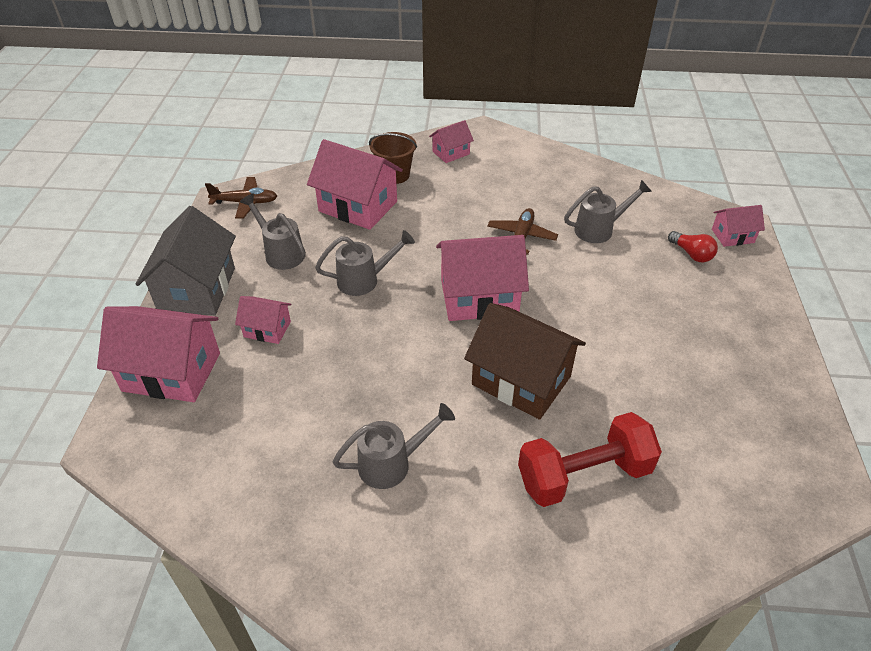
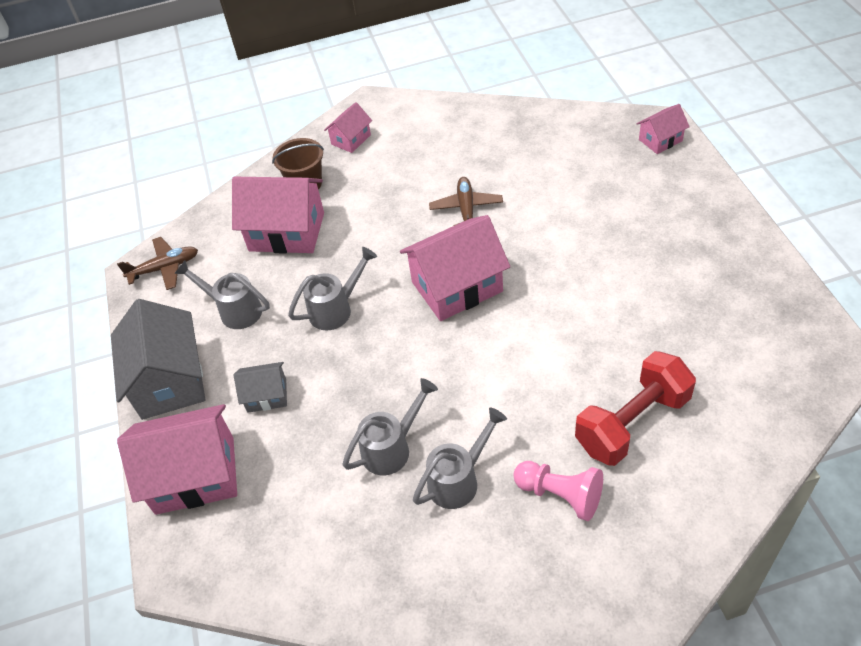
camera: 15 degrees left, 5 degrees up
pink house [235,296,291,344] -> grey house [234,362,287,413]
brown house [464,303,586,420] -> none
grey watering can [564,180,652,243] -> grey watering can moved to [342,378,438,475]
red light bulb [668,231,718,262] -> none
none -> pink pawn [513,461,603,521]

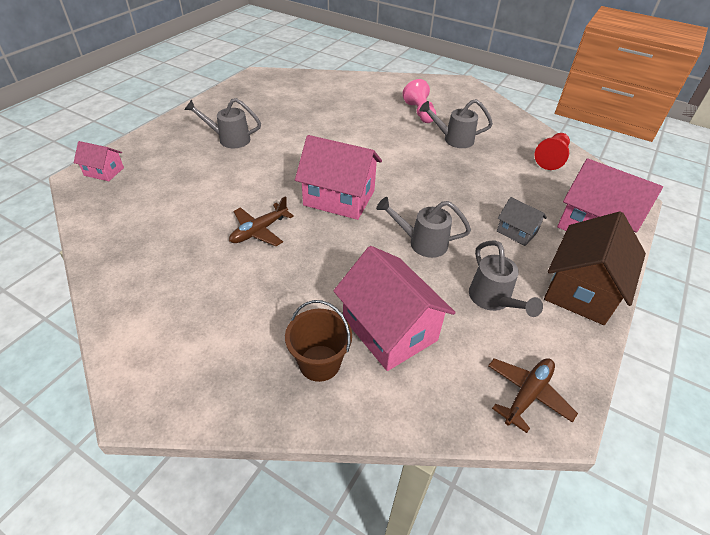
camera: 140 degrees left, 5 degrees down
grey house [111,299,205,420] -> brown house [544,211,646,325]
brown plane [117,237,198,290] -> brown plane turned 105 degrees clockwise [488,358,578,433]
pink house [324,102,372,153] -> none
grey watering can [342,378,438,475] -> grey watering can moved to [184,98,261,148]
red dumbbell [575,351,696,466] -> none
none -> red pawn [534,133,570,170]

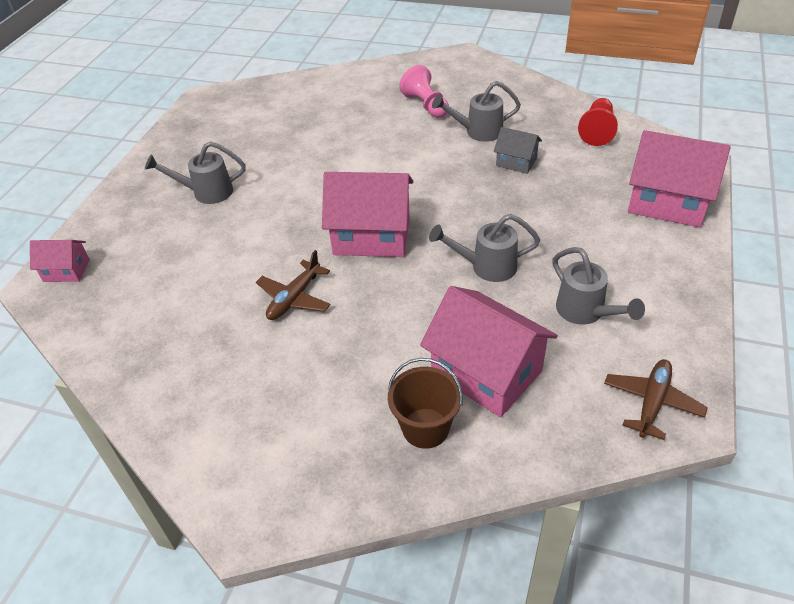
camera: 10 degrees left, 0 degrees up
grey house [497,197,547,246] -> grey house moved to [494,127,542,174]
brown house [544,211,646,325] -> none

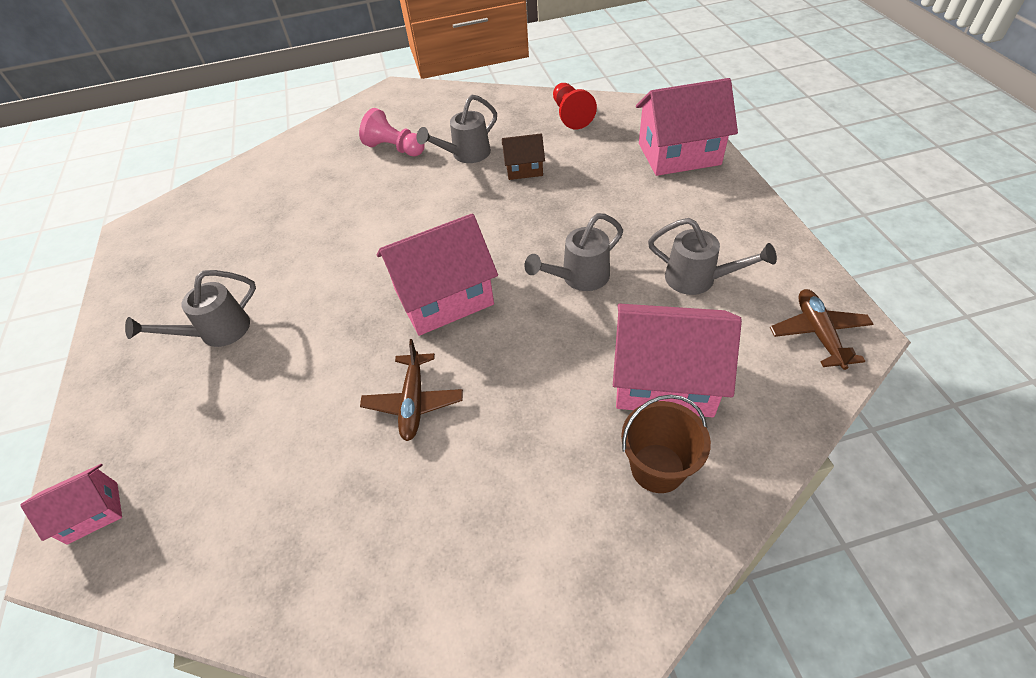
camera: 30 degrees left, 5 degrees up
grey house [494,127,542,174] -> brown house [502,133,545,180]

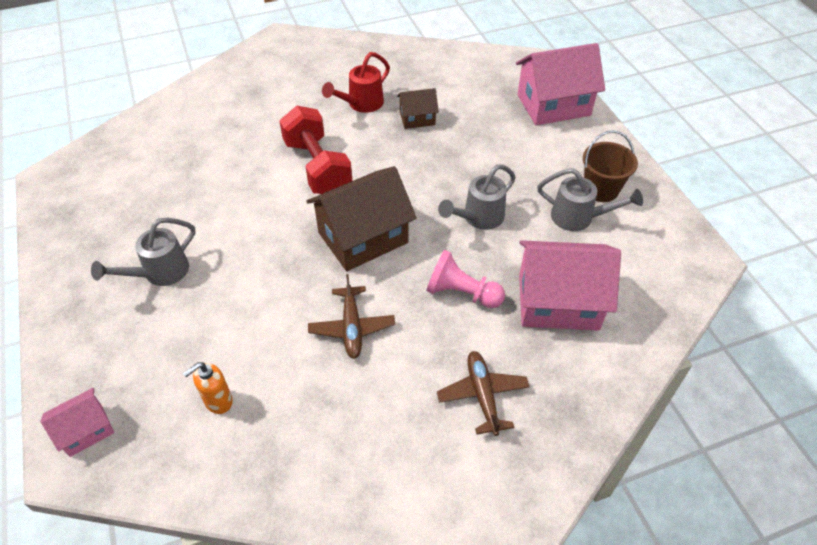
camera: 10 degrees left, 0 degrees up
pink pawn [359,108,425,156] -> pink pawn moved to [426,250,505,308]
pink house [377,213,498,336] -> brown house [306,166,417,271]
grey watering can [416,95,497,163] -> red watering can [322,52,390,113]
red pawn [553,83,597,129] -> none
brown bucket [621,395,711,493] -> brown bucket moved to [583,130,638,202]
brown plane [770,289,873,370] -> brown plane moved to [437,351,530,436]
none -> orange soap dispenser [183,362,233,414]
none -> red dumbbell [279,106,352,194]

